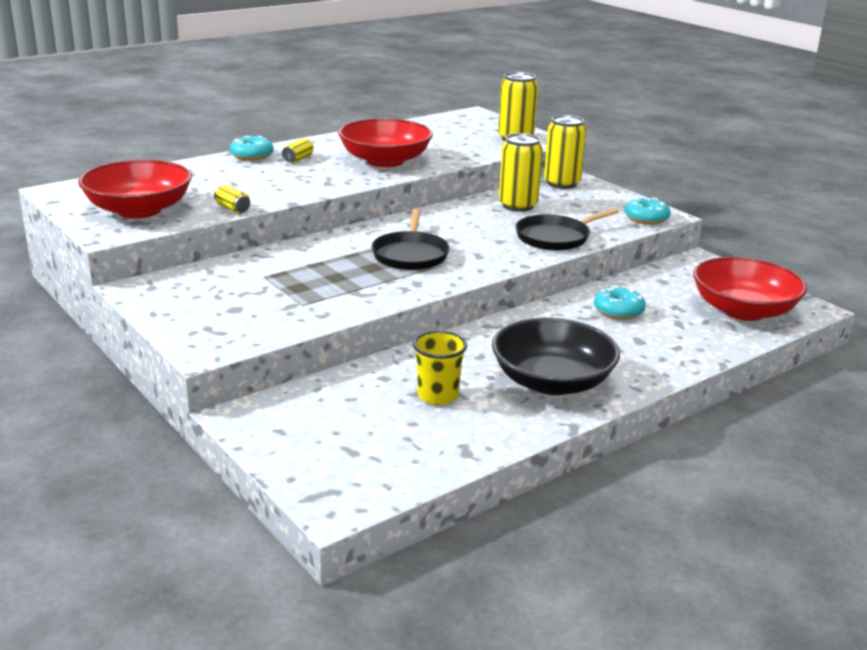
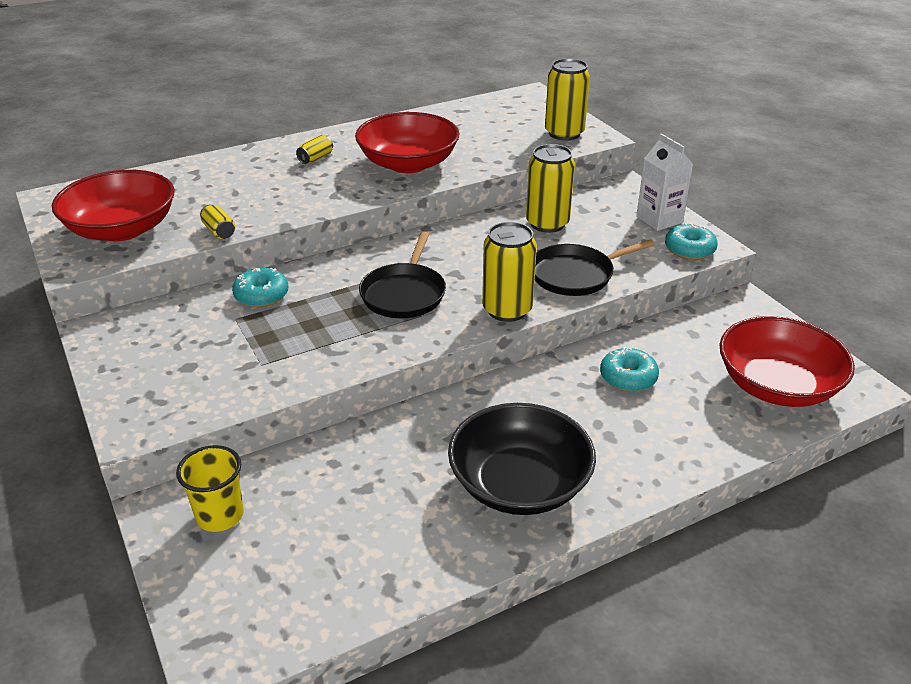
camera: 10 degrees right, 10 degrees up
turquoise donut [230,136,274,161] -> turquoise donut moved to [232,268,288,307]
yellow cup [413,331,467,405] -> yellow cup moved to [176,445,244,532]
yellow can [544,115,586,189] -> yellow can moved to [482,222,537,322]
none -> white carton [636,133,694,231]

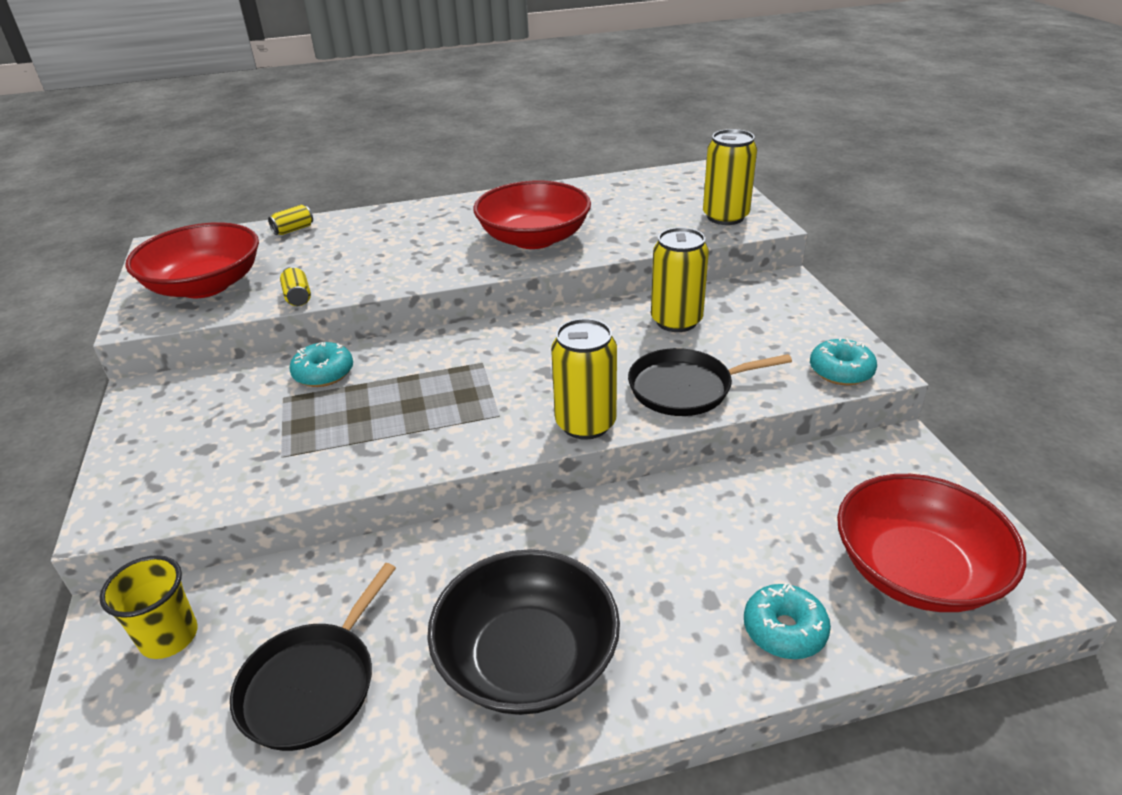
camera: 15 degrees right, 0 degrees up
yellow can [296,135,333,164] -> yellow can moved to [268,205,313,235]
black pan [359,232,446,318] -> black pan moved to [230,563,396,751]
turquoise donut [600,346,659,392] -> turquoise donut moved to [744,583,831,659]
white carton [636,133,694,231] -> none

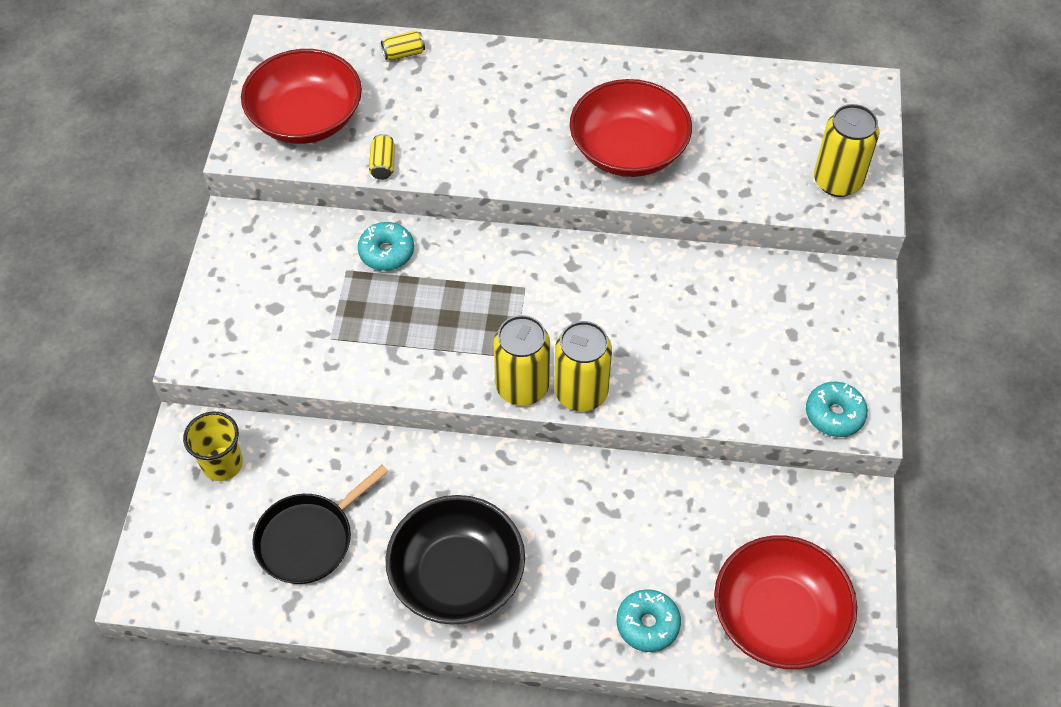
camera: 20 degrees right, 20 degrees up
black pan [628,348,792,416] -> none
yellow can [651,227,709,332] -> yellow can moved to [494,315,550,406]

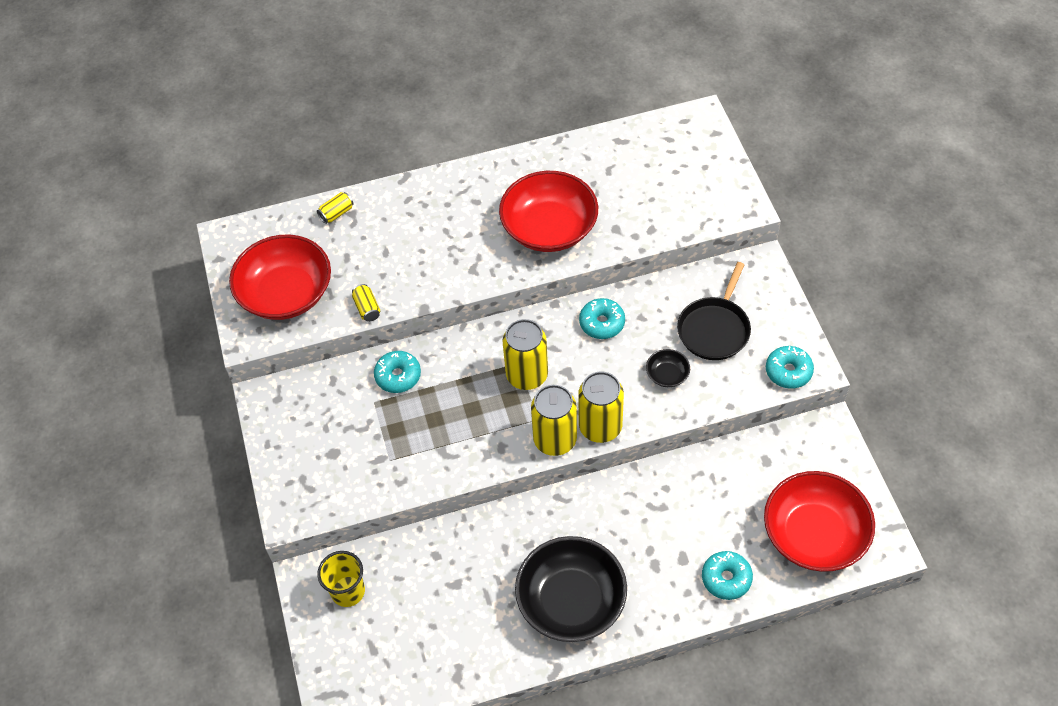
camera: 20 degrees left, 0 degrees up
black pan [252,465,389,584] -> black pan moved to [677,262,751,360]
yellow can [814,104,879,197] -> yellow can moved to [502,319,548,390]
none -> turquoise donut [579,298,625,339]
none -> black bowl [646,349,690,387]

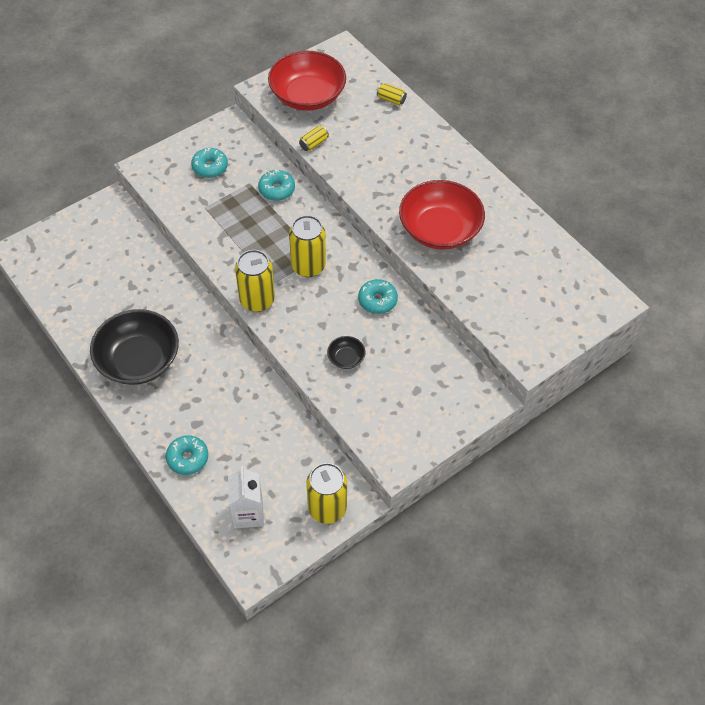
camera: 65 degrees right, 0 degrees up
yellow cup [317,551,365,607] -> none
yellow can [578,372,624,443] -> yellow can moved to [306,463,347,524]
black pan [677,262,751,360] -> none
red bowl [764,471,875,572] -> white carton [228,466,264,529]
turquoise donut [766,346,814,389] -> turquoise donut moved to [191,148,228,178]

